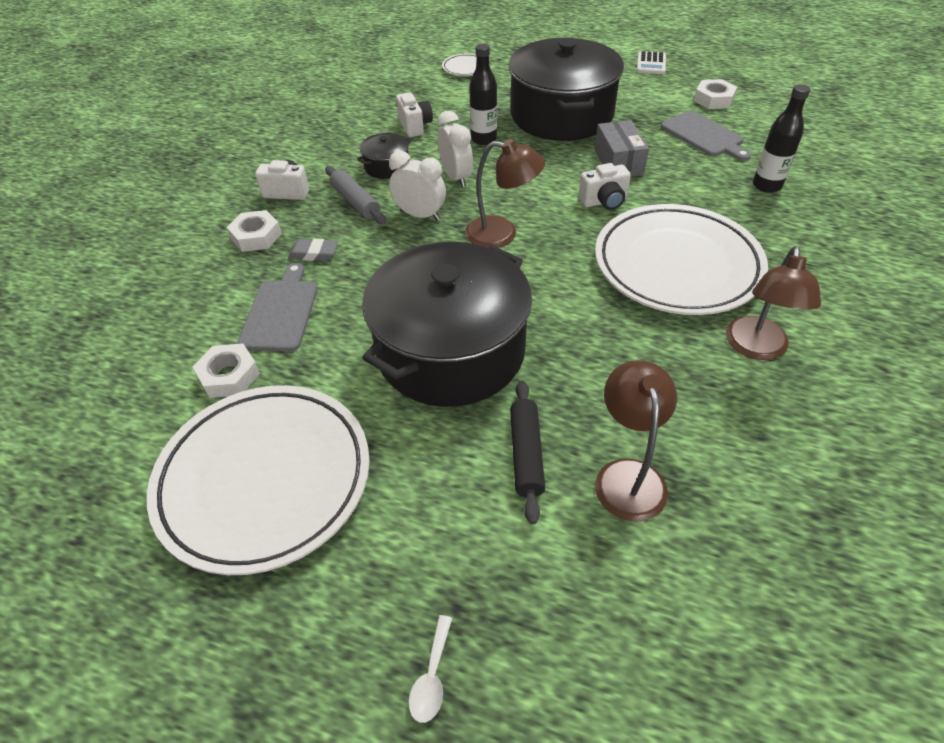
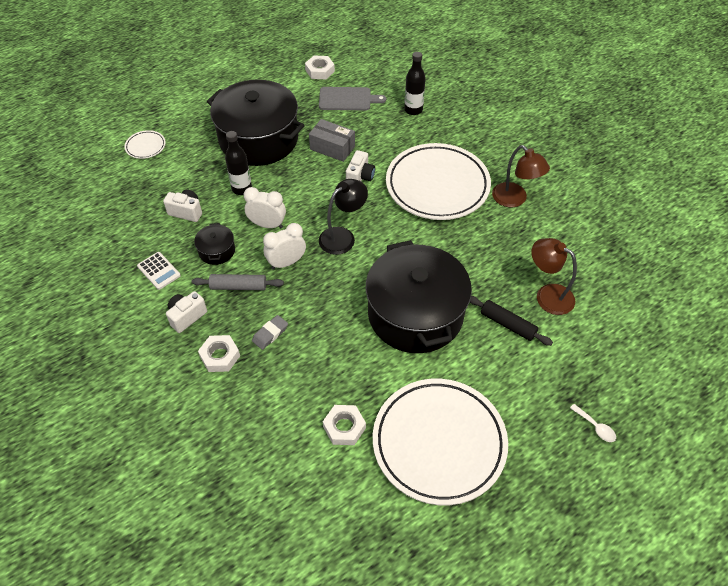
camera: 55 degrees left, 5 degrees up
grey cutting board [238,263,318,351] -> none
brown lamp [465,139,545,248] -> black lamp [319,179,368,255]
white calculator [637,51,666,74] -> white calculator moved to [137,252,181,290]

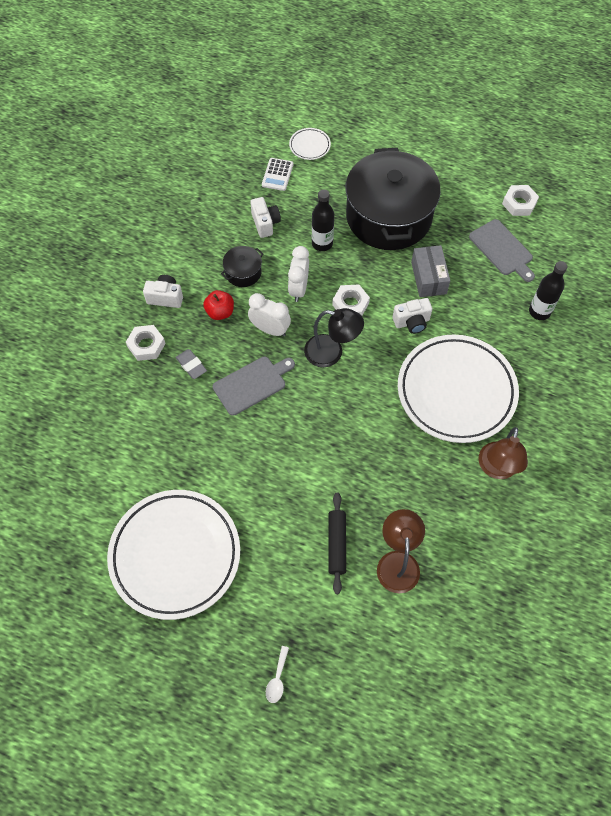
camera: 55 degrees right, 10 degrees up
white calculator [137,252,181,290] -> white calculator moved to [262,158,293,191]
grey rolling pin [192,274,284,290] -> red apple [203,290,234,320]
white clock [244,187,286,228] -> white clock turned 150 degrees counterclockwise [288,246,309,302]
grey eraser [252,315,288,350] -> grey eraser turned 45 degrees clockwise [176,349,207,379]
white nut [323,405,366,445] -> white nut moved to [332,285,370,316]
black pot [366,240,472,353] -> none
none -> grey cutting board [213,356,295,416]

